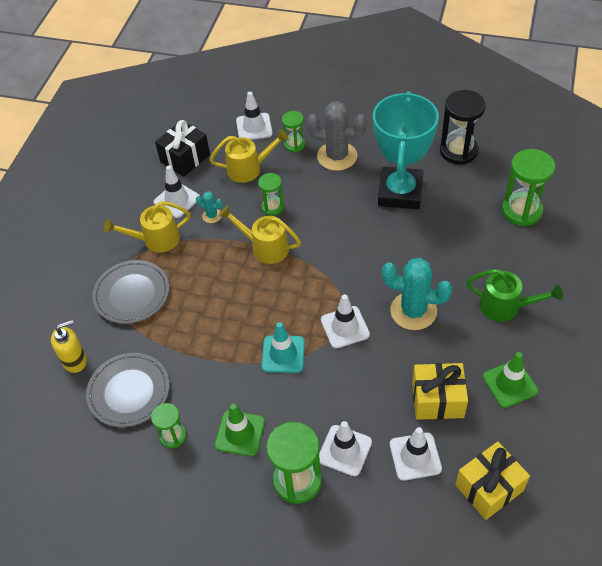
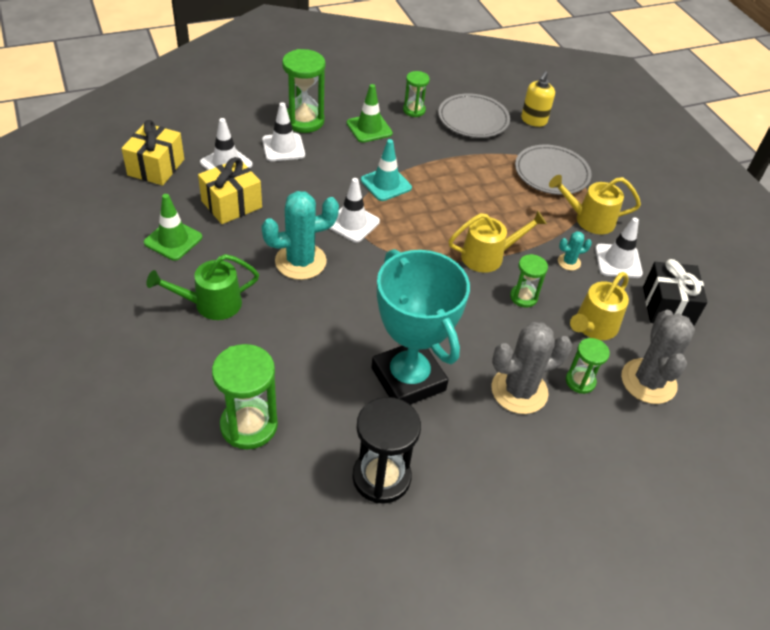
camera: 135 degrees right, 5 degrees down
yellow watering can [104,201,191,252] -> yellow watering can turned 120 degrees counterclockwise [549,175,641,234]
white traffic cone [236,92,273,140] -> grey cactus [621,310,695,404]

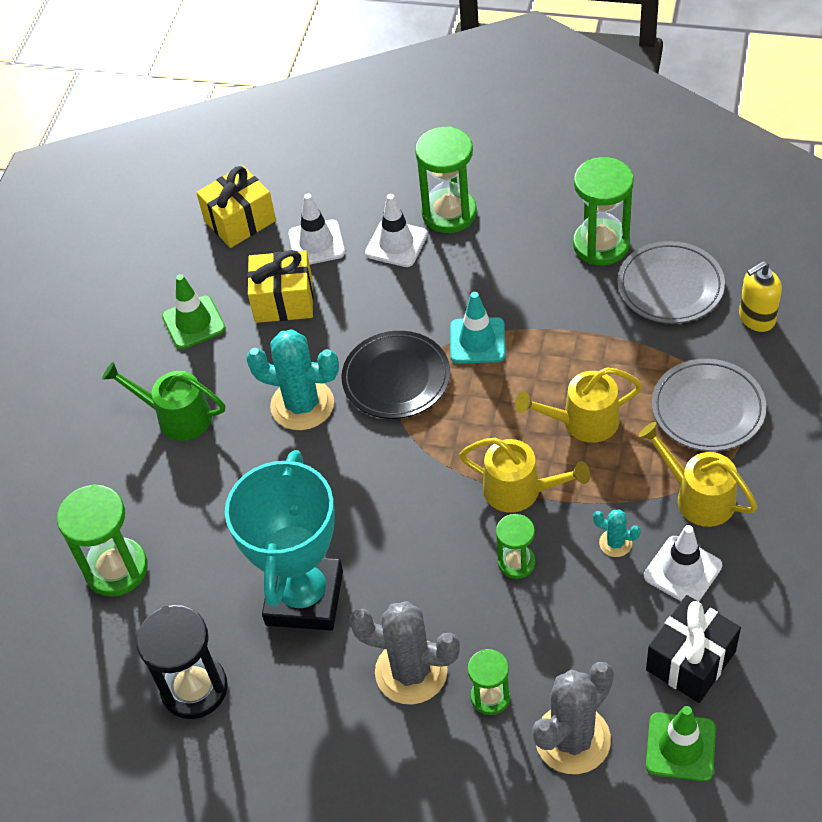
camera: 45 degrees right, 5 degrees up
white traffic cone [329,178,380,242] -> black plate [341,331,450,419]
green traffic cone [347,84,393,143] -> green traffic cone moved to [646,706,716,782]
green hourglass [403,71,430,117] -> green hourglass [573,157,634,266], size x1.73
yellow watering can [570,272,629,340] -> yellow watering can moved to [515,368,642,443]

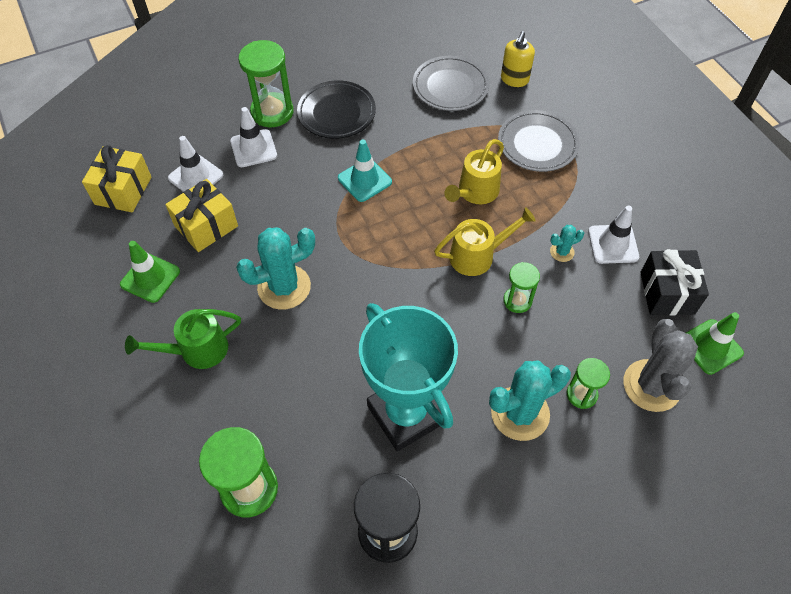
camera: 45 degrees left, 5 degrees up
black plate [341,331,450,419] -> black plate moved to [297,80,376,139]
grey cactus [349,601,460,704] -> turquoise cactus [489,360,571,441]
green hourglass [573,157,634,266] -> none
yellow watering can [638,422,758,527] -> none

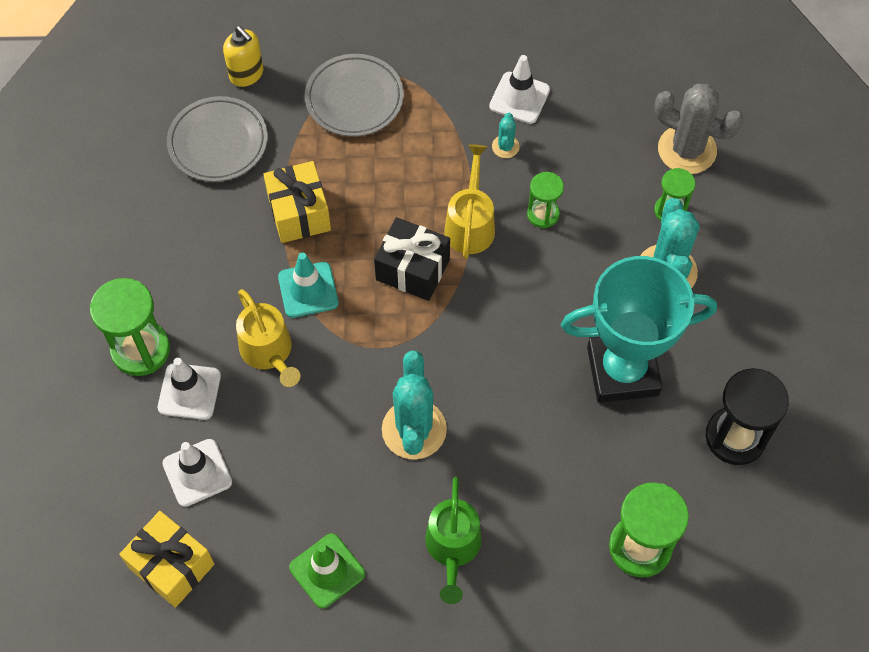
camera: 65 degrees left, 5 degrees up
yellow gift [165,179,238,252] -> yellow gift moved to [263,161,331,243]
black plate [297,80,376,139] -> none
yellow watering can [444,139,504,204] -> yellow watering can moved to [236,289,300,387]
black gift [640,249,709,316] -> black gift moved to [374,217,450,301]
green traffic cone [686,312,744,375] -> none

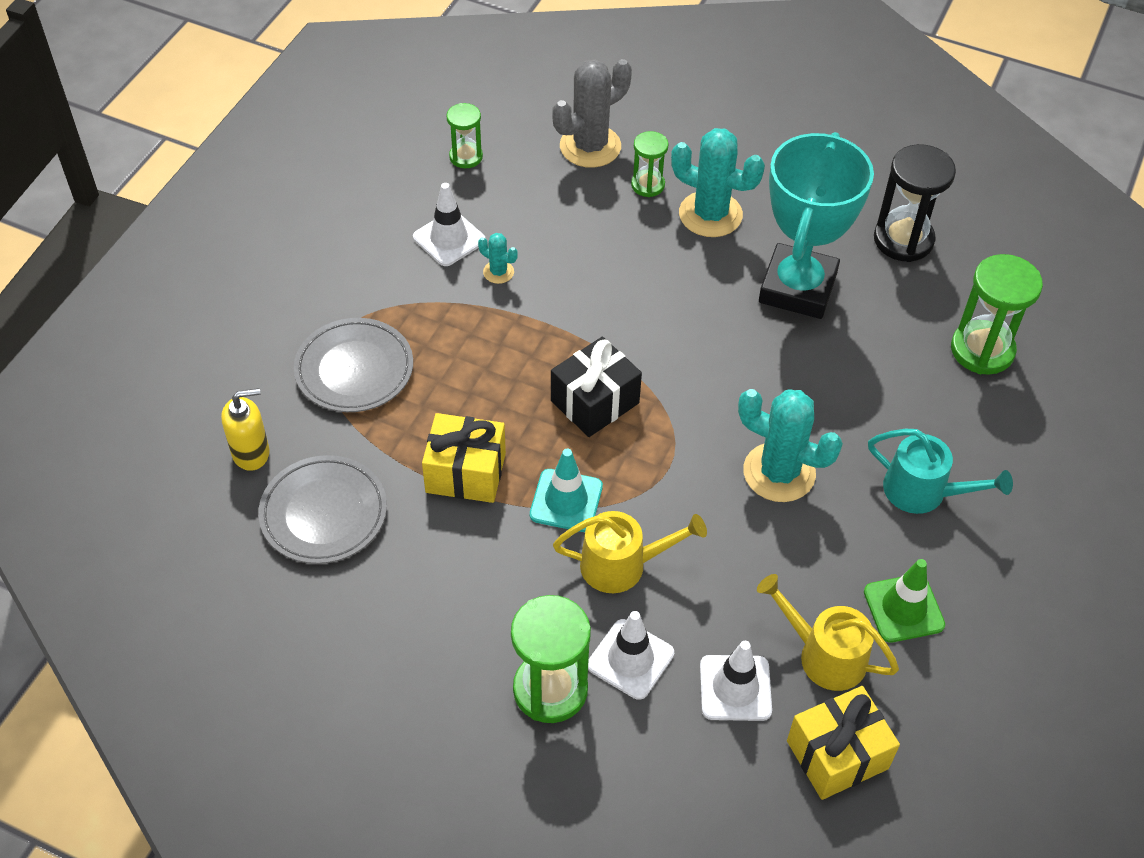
camera: 65 degrees left, 10 degrees down
green watering can [425,477,482,604] -> turquoise watering can [868,429,1013,514]
yellow watering can [444,144,495,259] -> yellow watering can moved to [757,574,899,691]
green hourglass [527,172,564,228] -> green hourglass moved to [446,103,483,168]

